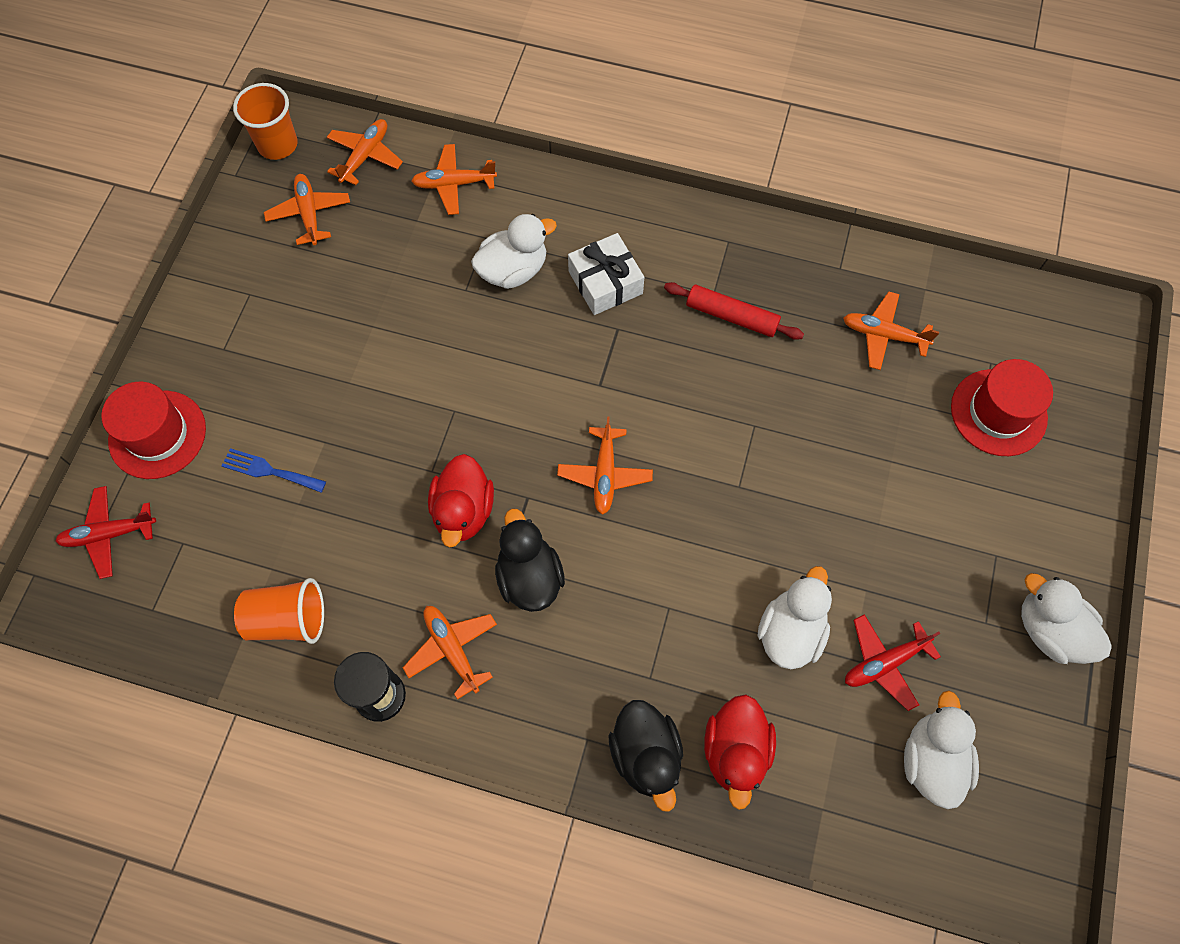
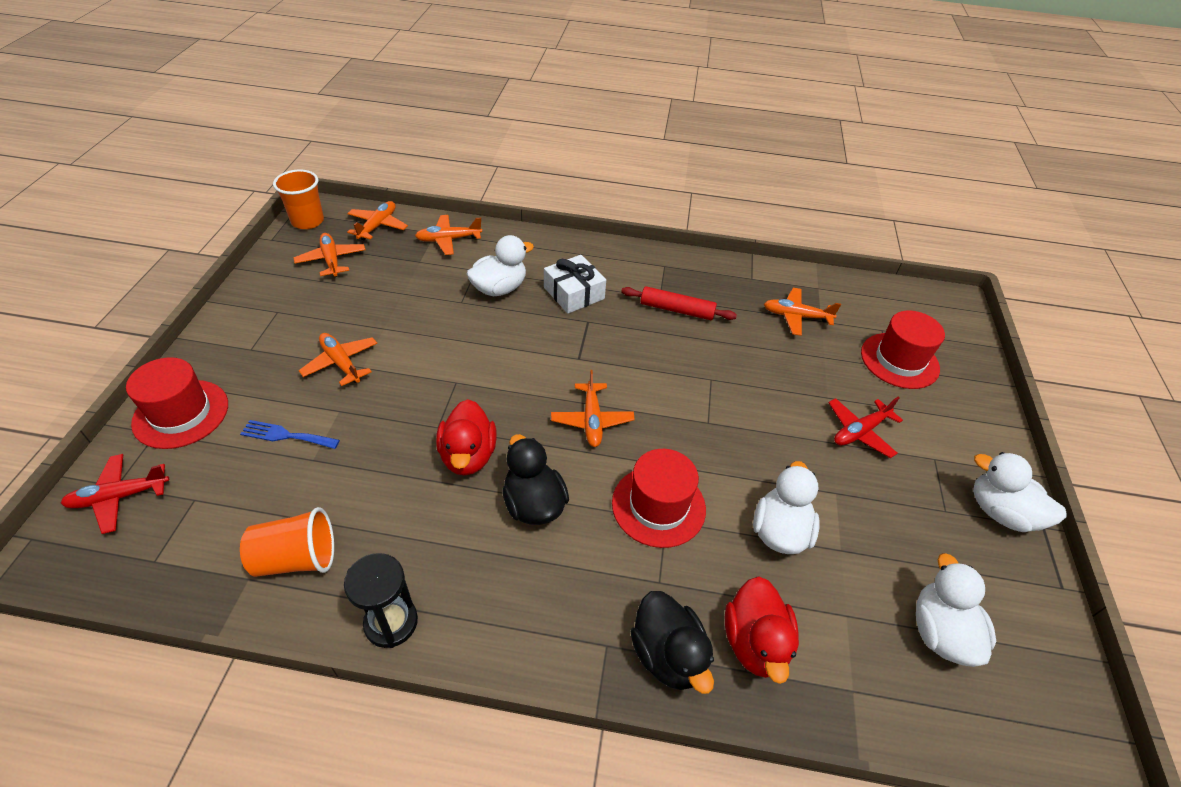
camera: 10 degrees left, 20 degrees down
orange plane [403,606,497,700] -> orange plane moved to [298,333,377,386]
red plane [845,614,941,711] -> red plane moved to [828,397,903,458]
none -> red hat [612,449,706,548]

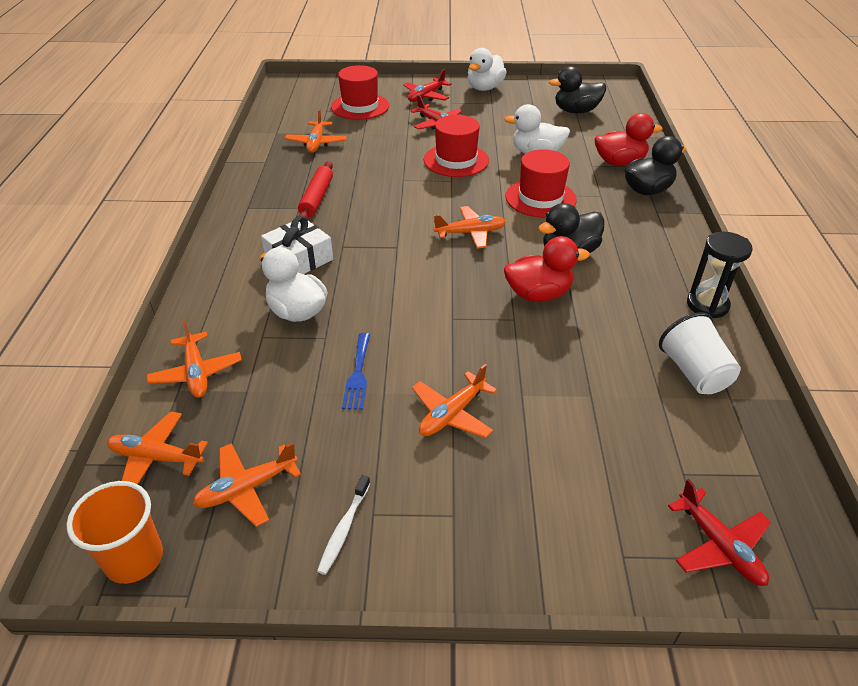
camera: 95 degrees left, 5 degrees down
red hat [126,357,228,449] -> red hat moved to [424,115,489,177]
blue fork [240,420,340,449] -> blue fork moved to [342,333,370,410]
orange cup [240,507,334,577] -> white cup [659,312,741,394]
white duck [916,553,996,667] -> black duck [549,66,606,113]
none -> white toothbrush [317,475,370,575]
none -> red plane [403,69,452,102]

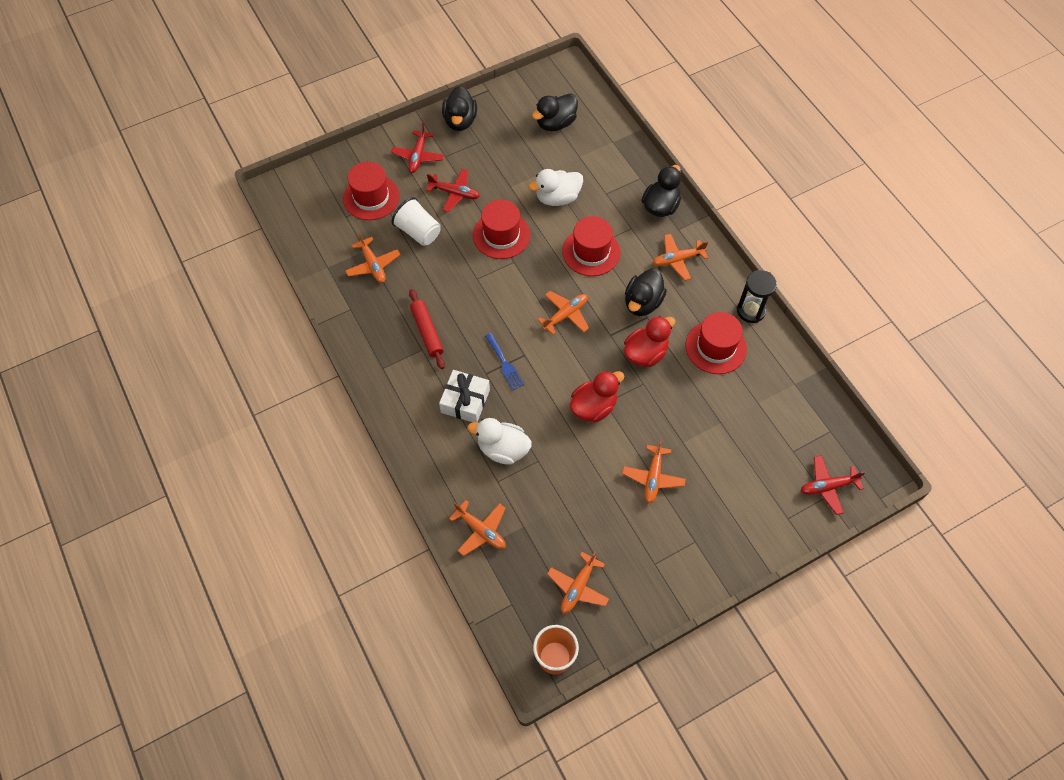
camera: 30 degrees left, 20 degrees up
orange plane [107,411,208,484] -> orange plane moved to [653,234,708,281]
white toothbrush [317,475,370,575] -> none
blue fork [342,333,370,410] -> blue fork moved to [485,333,524,390]
white duck [468,48,507,91] -> black duck [442,86,477,131]
red duck [594,113,663,166] -> red duck moved to [570,370,624,423]
white cup [659,312,741,394] -> white cup moved to [391,197,441,246]
red plane [668,479,771,586] -> red plane turned 135 degrees clockwise [801,455,866,515]
none -> red hat [686,312,747,374]

